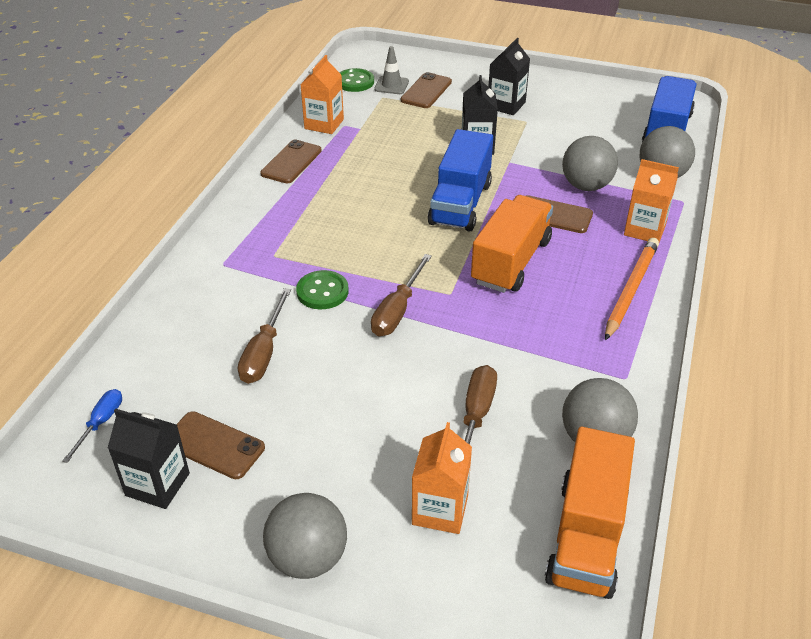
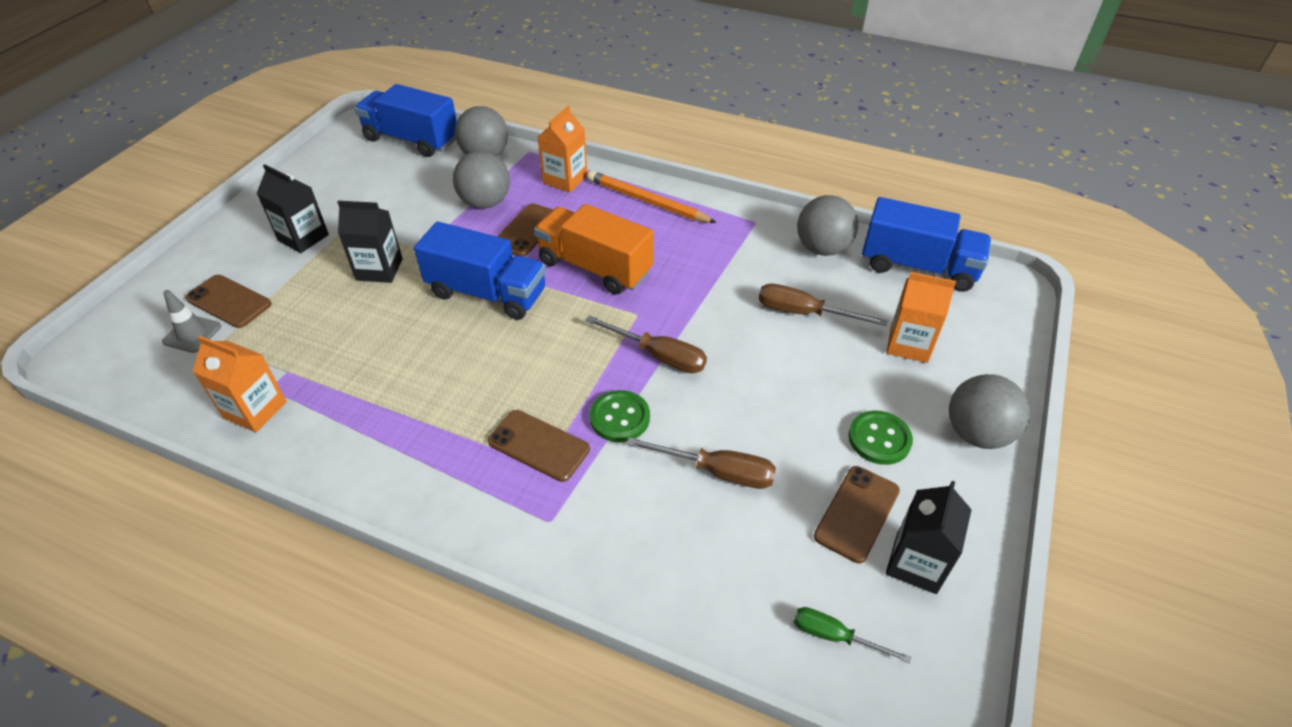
camera: 85 degrees left, 5 degrees up
blue screwdriver [62,389,122,463] -> green screwdriver [794,607,911,664]
brown phone [260,140,321,183] -> brown phone moved to [488,410,590,482]
green button [339,68,374,92] -> green button moved to [848,411,913,465]
orange truck [545,427,635,599] -> blue truck [862,197,991,292]

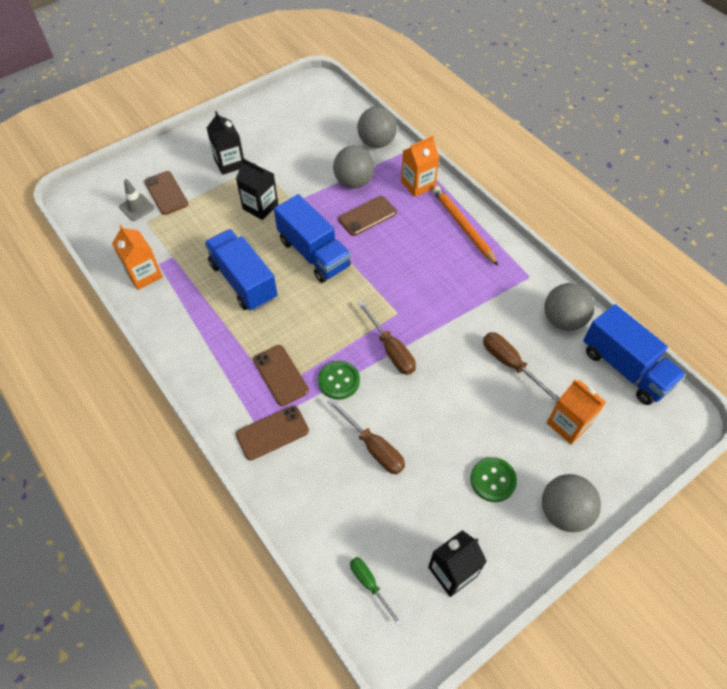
camera: 30 degrees right, 10 degrees up
blue truck [355,84,457,157] -> blue truck moved to [205,229,278,311]
orange truck [534,204,654,295] -> none
brown phone [814,466,900,563] -> brown phone moved to [236,405,309,460]

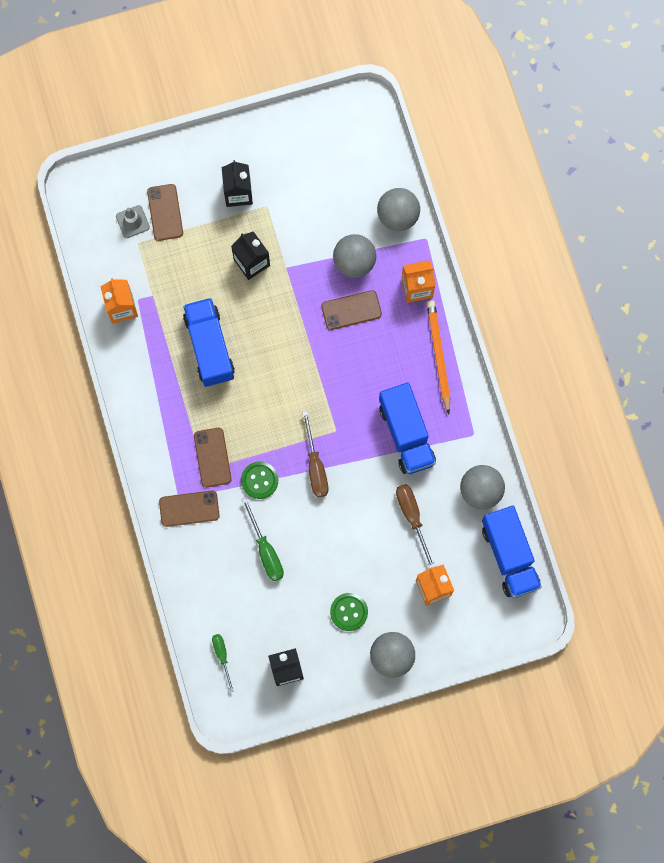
camera: 20 degrees right, 20 degrees up
blue truck [274,194,351,283] -> blue truck moved to [379,383,436,474]
brown screwdriver [327,398,405,474] -> green screwdriver [241,497,284,581]

